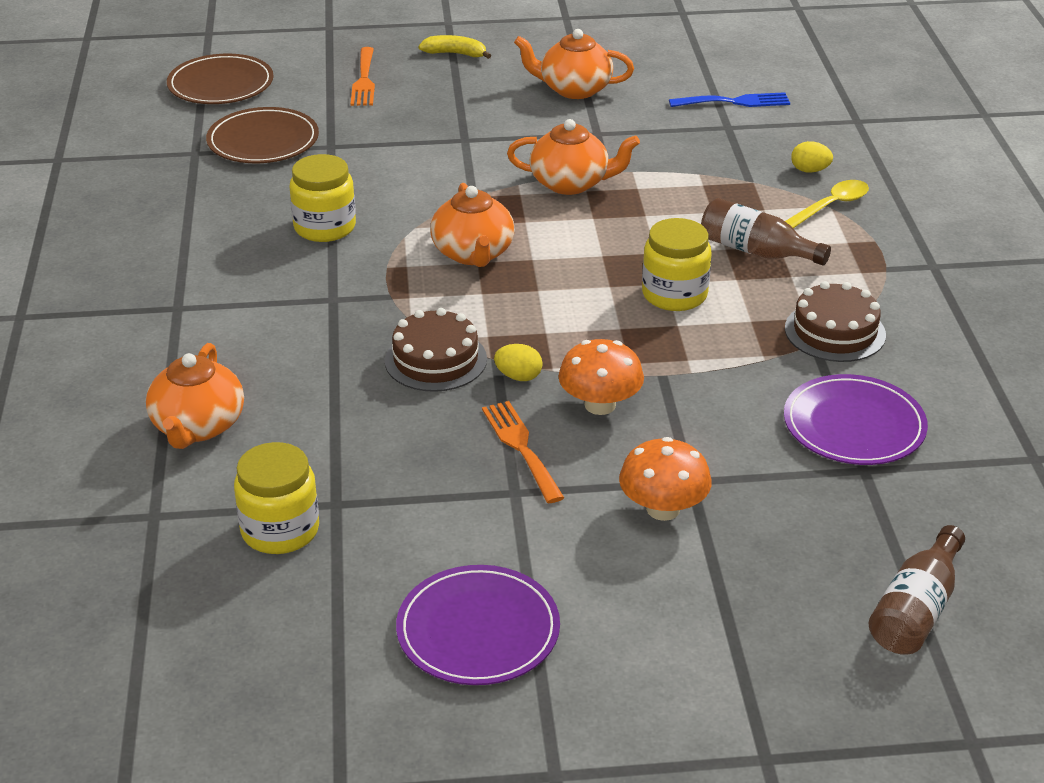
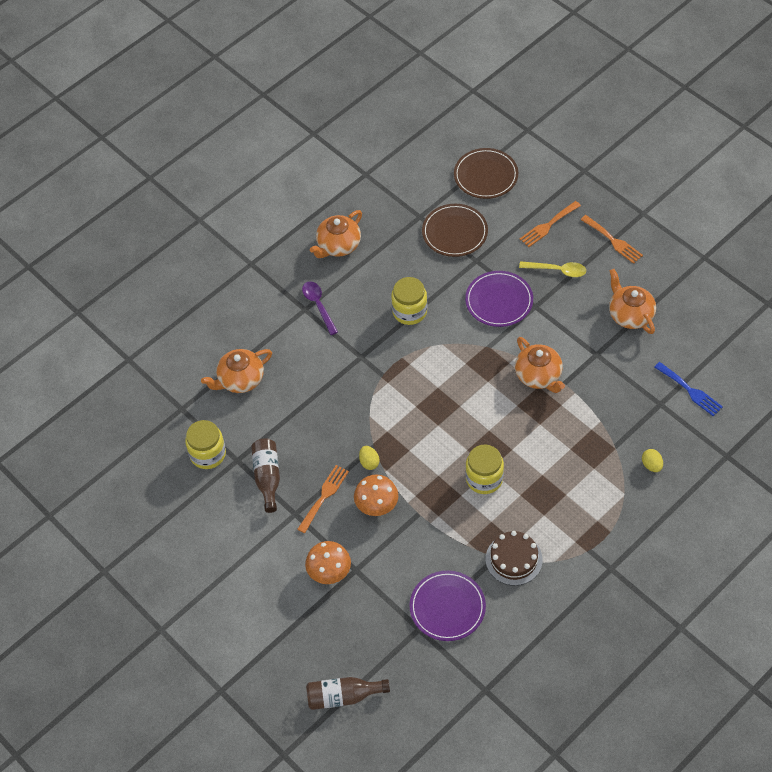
camera: 55 degrees right, 20 degrees up
brown cake [385,308,487,392] -> none
purple plate [396,565,560,685] -> purple plate moved to [465,271,533,327]
yellow banana [419,35,491,59] -> orange fork [581,215,643,264]
orange teapot [430,183,515,267] -> orange teapot moved to [310,210,362,258]
brown bottle [701,198,831,265] -> brown bottle moved to [251,438,280,513]
yellow spoon [785,180,869,228] -> yellow spoon moved to [519,261,586,277]
none -> purple spoon [302,281,338,335]

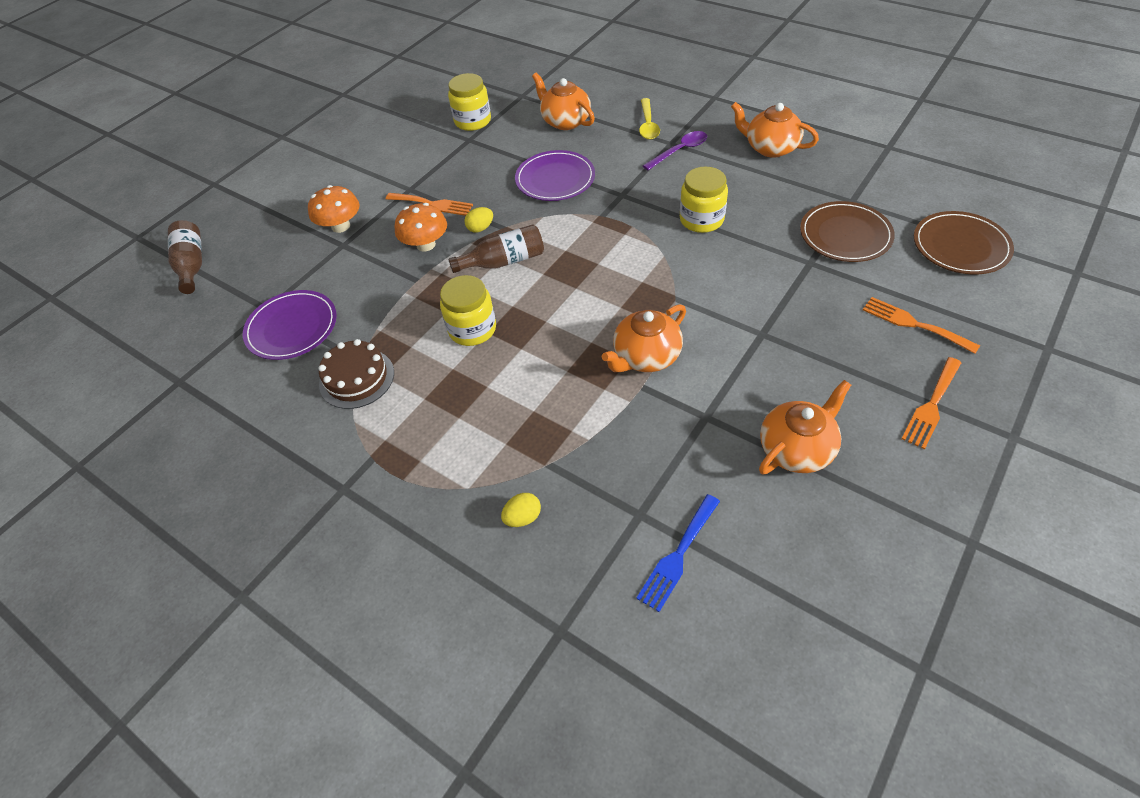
camera: 80 degrees right, 5 degrees down
brown bottle [251,438,280,513] -> brown bottle moved to [448,224,544,273]
purple plate [465,271,533,327] -> purple plate moved to [515,150,595,201]
yellow spoon [519,261,586,277] -> yellow spoon moved to [639,98,660,140]

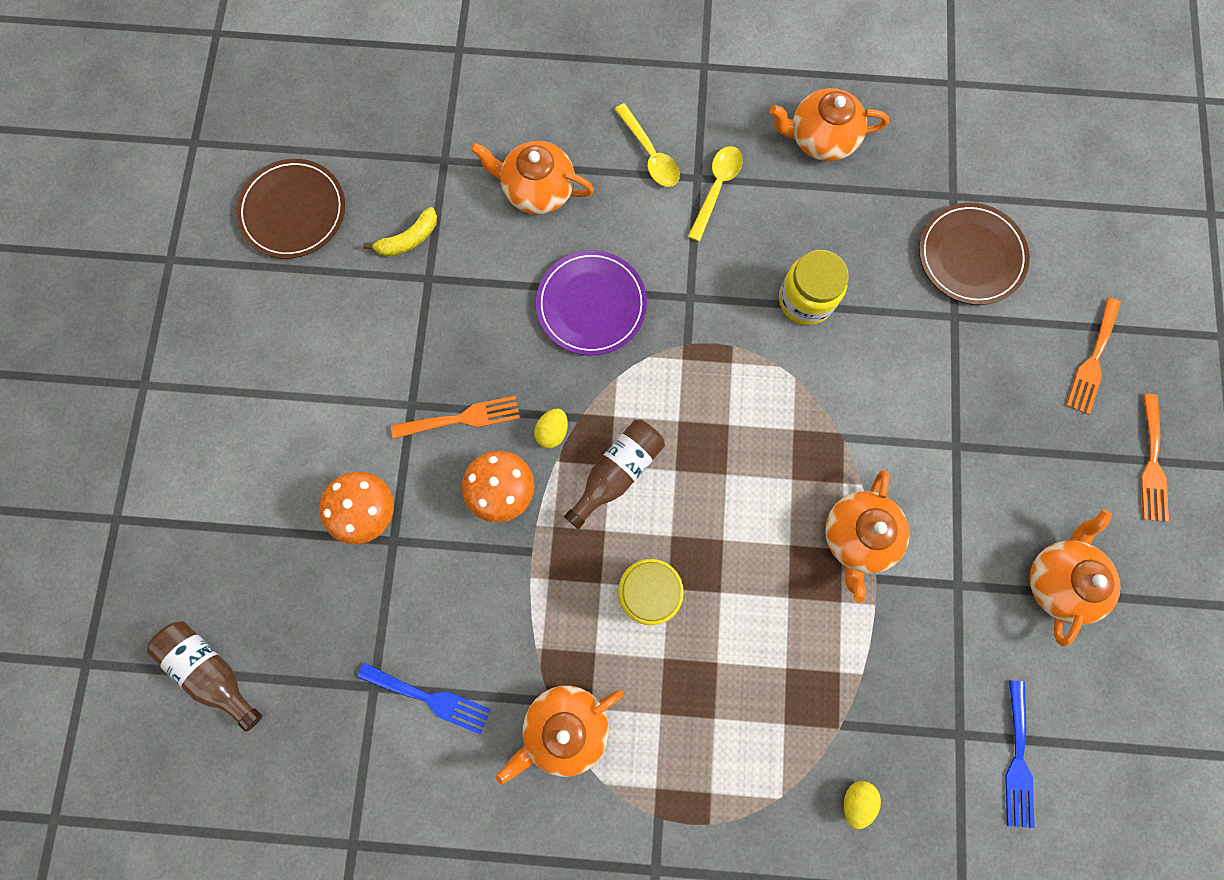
camera: 35 degrees left, 25 degrees up
purple plate [243,290,337,360] -> blue fork [358,663,491,735]
brown cake [318,339,394,409] -> orange teapot [496,686,623,784]
yellow jar [448,73,491,131] -> yellow banana [363,207,437,257]
purple spoon [643,131,707,170] -> yellow spoon [688,146,743,242]
orange fork [863,297,980,354] -> orange fork turned 75 degrees counterclockwise [1066,297,1121,415]
brown plate [914,211,1014,275] -> brown plate moved to [236,159,345,259]

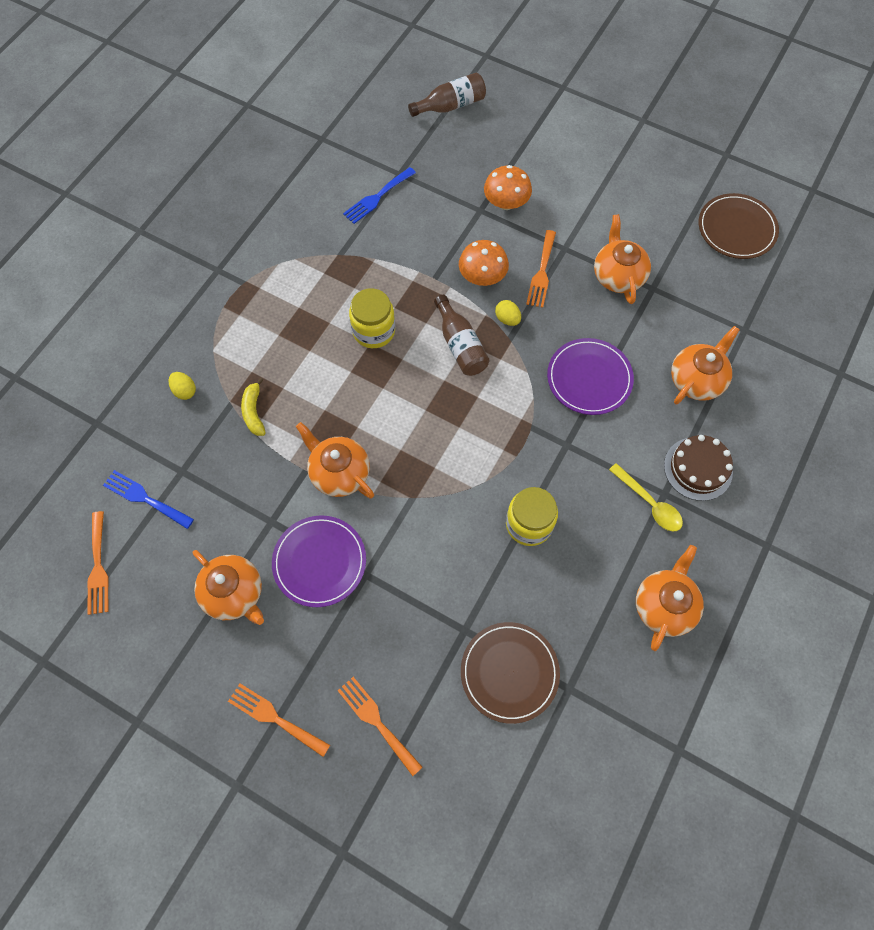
camera: 115 degrees right, 10 degrees down
yellow banana [363,207,437,257] -> yellow banana moved to [241,377,266,436]
orange teapot [496,686,623,784] -> orange teapot moved to [594,214,651,304]
yellow spoon [614,103,680,187] -> brown cake [664,435,733,501]
none -> orange fork [87,511,109,615]
none -> purple plate [272,515,366,607]

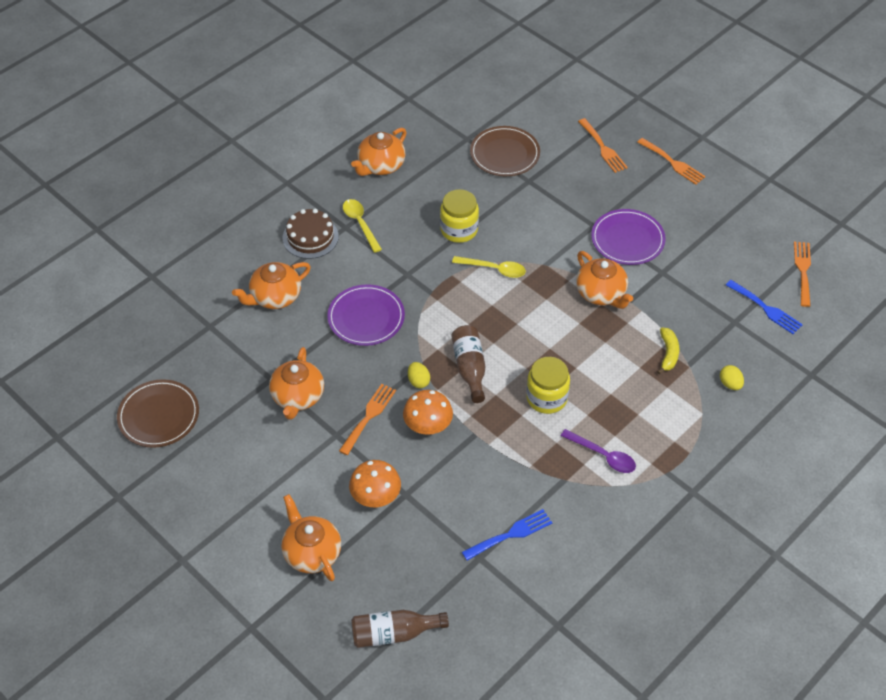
camera: 165 degrees left, 15 degrees down
orange teapot [192,550,264,625] -> orange teapot moved to [281,494,341,581]
none -> yellow spoon [452,256,526,278]
none -> purple spoon [561,429,636,473]

